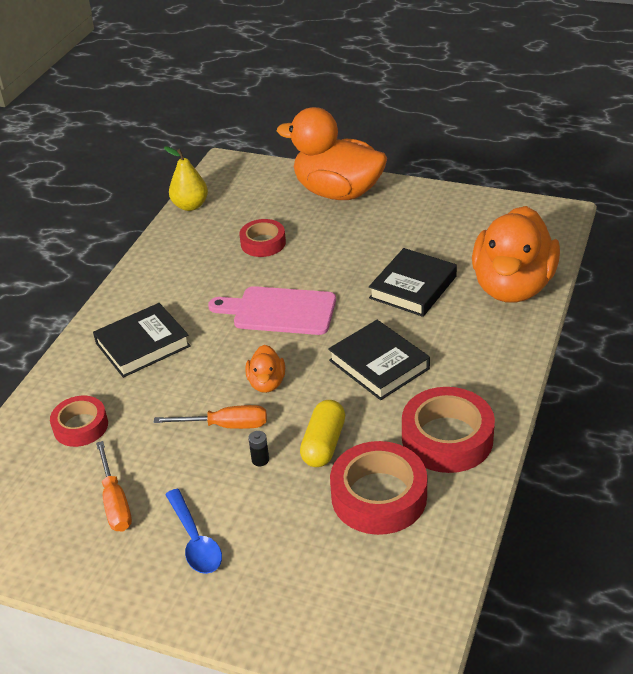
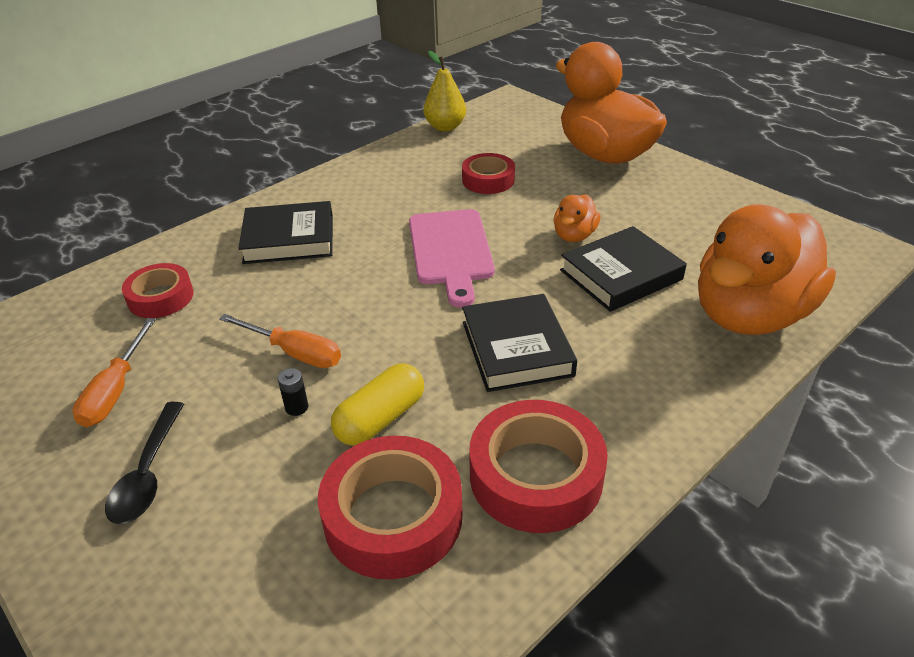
camera: 25 degrees right, 0 degrees up
blue spoon [165,489,222,574] -> black spoon [105,402,184,524]
pink cutting board [208,286,336,335] -> pink cutting board turned 135 degrees counterclockwise [409,209,495,307]
orange duck [245,345,285,393] -> orange duck moved to [554,194,600,242]

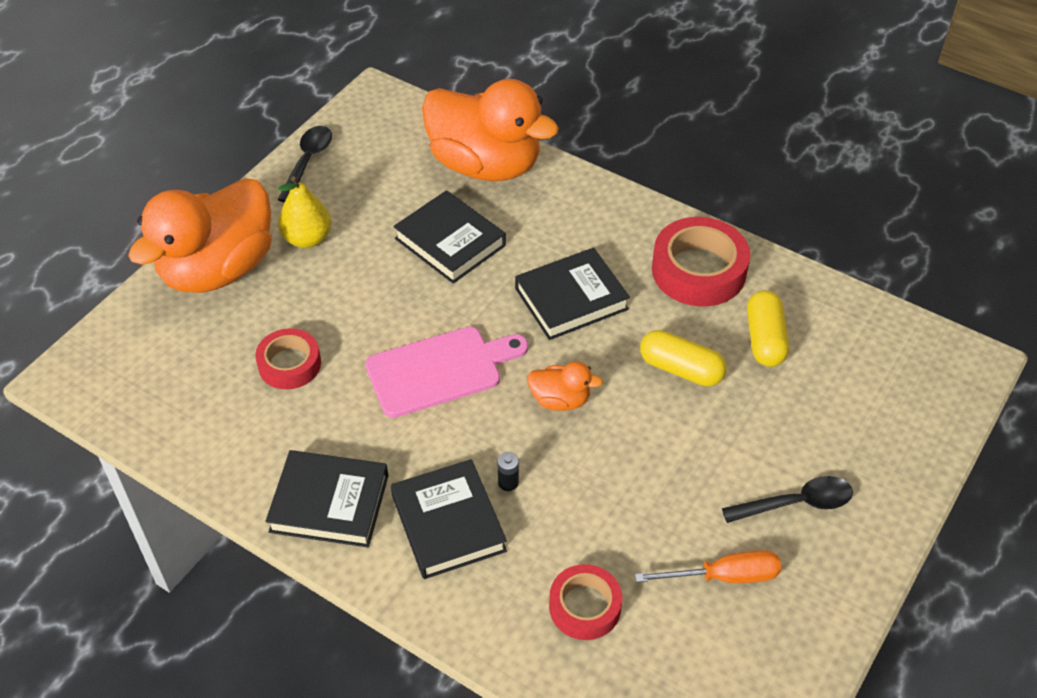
camera: 105 degrees left, 10 degrees up
orange screwdriver [219,314,341,368] -> none
black battery [278,368,308,416] -> black battery moved to [498,452,519,491]
red tape [318,436,463,579] -> yellow capsule [747,290,789,367]
yellow pear [423,51,466,131] -> yellow pear moved to [278,176,331,248]
orange duck [554,194,600,242] -> orange duck moved to [527,361,603,411]
none -> black book [266,450,388,548]
none -> black spoon [278,126,332,203]

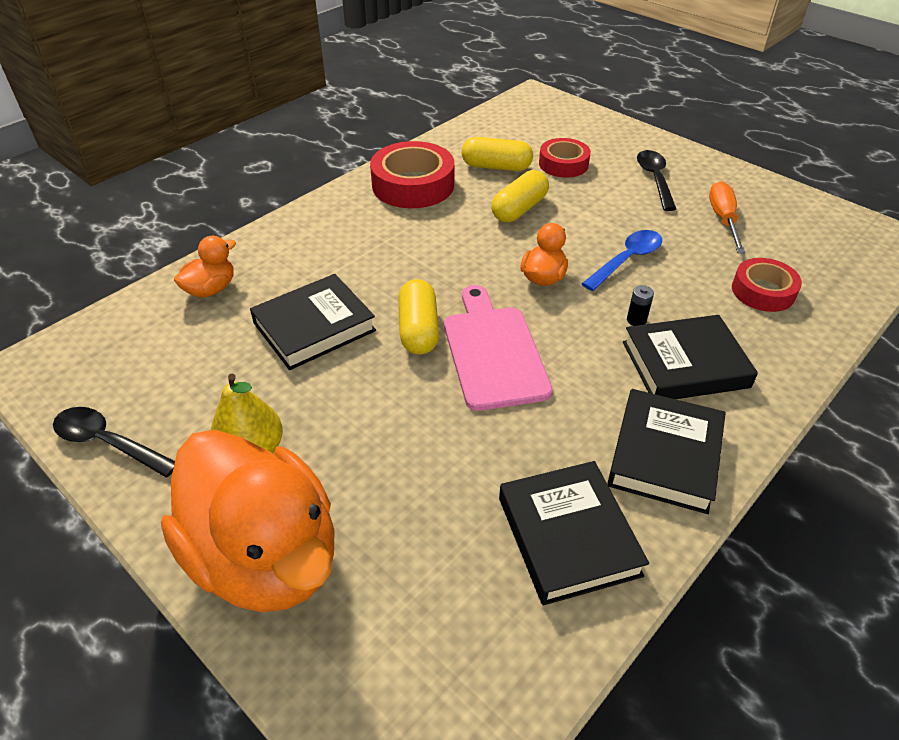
camera: 80 degrees left, 5 degrees down
red tape [255,328,321,389] -> red tape moved to [539,138,591,178]
orange duck [422,79,559,181] -> orange duck [174,236,236,297], size x0.44
black book [515,248,630,340] -> black book moved to [499,461,649,605]
none -> yellow capsule [399,279,439,355]
none -> blue spoon [582,230,662,291]

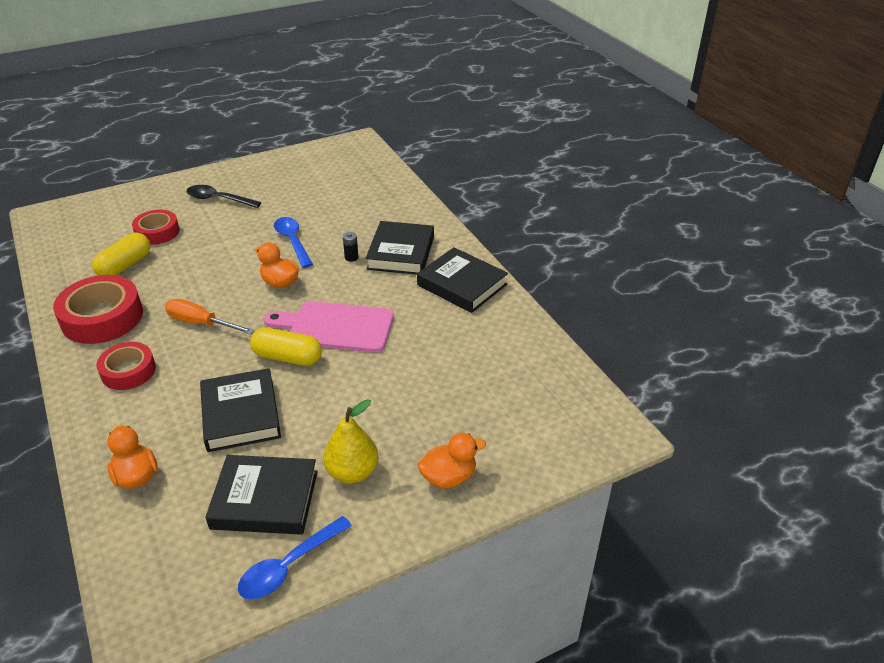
camera: 70 degrees left, 5 degrees down
black spoon [53,407,175,477] -> blue spoon [238,516,352,600]
orange duck [161,430,335,612] -> orange duck [418,433,486,488], size x0.44
yellow capsule [491,170,549,222] -> none
black book [499,461,649,605] -> black book moved to [205,455,318,535]
orange screwdriver [709,181,745,253] -> orange screwdriver moved to [165,299,255,334]
red tape [732,258,802,312] -> red tape moved to [96,342,156,390]

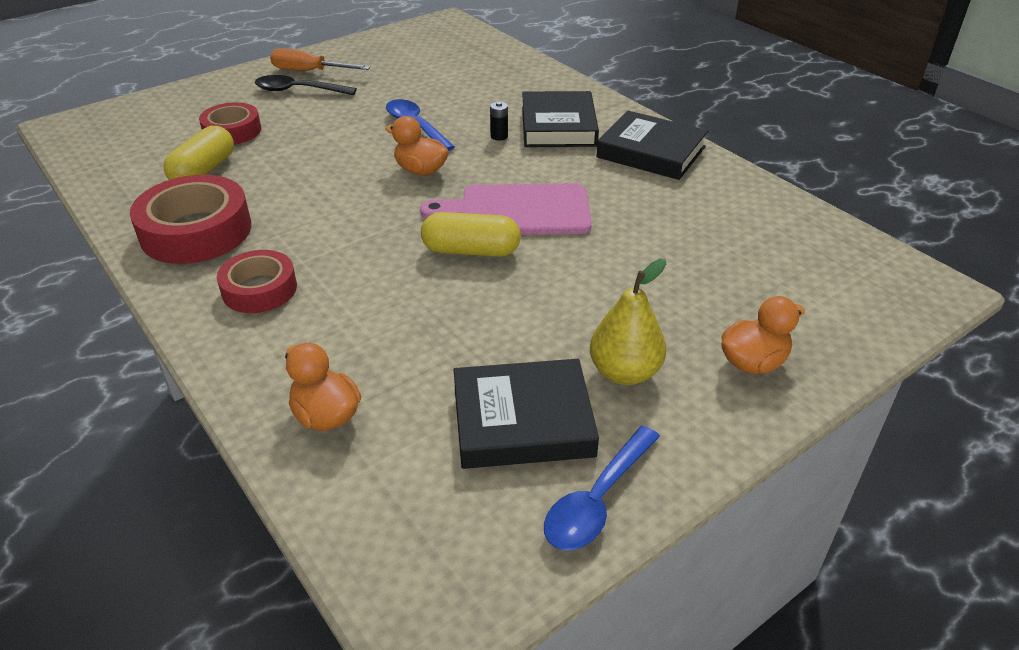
camera: 10 degrees left, 0 degrees up
orange screwdriver [165,299,255,334] -> orange screwdriver moved to [270,48,370,71]
black book [200,368,281,452] -> none

